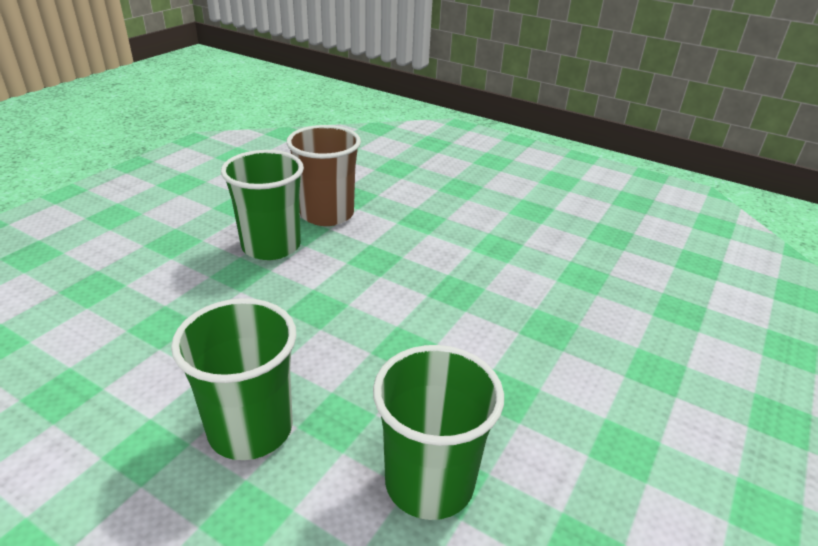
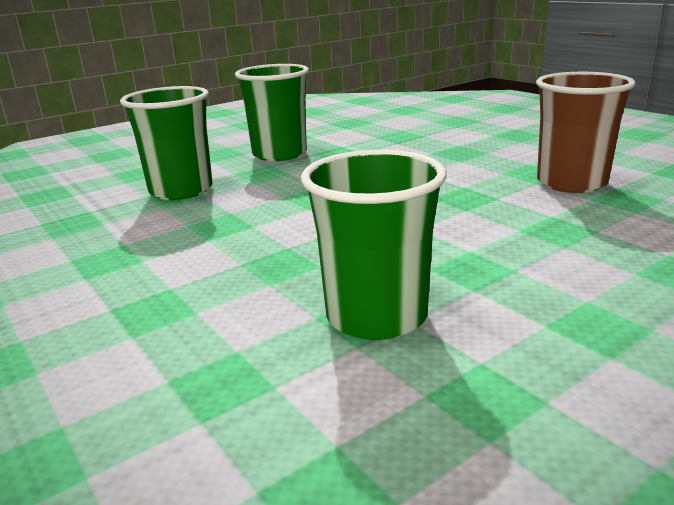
camera: 115 degrees right, 10 degrees down
green cup [221,150,304,260] -> green cup moved to [301,150,446,340]

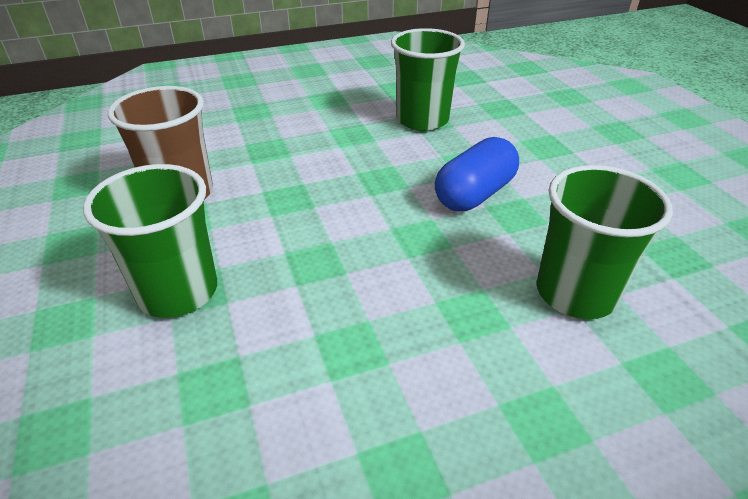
camera: 165 degrees left, 15 degrees up
green cup [235,64,309,161] -> green cup moved to [83,164,217,318]
none -> blue capsule [435,137,519,211]

